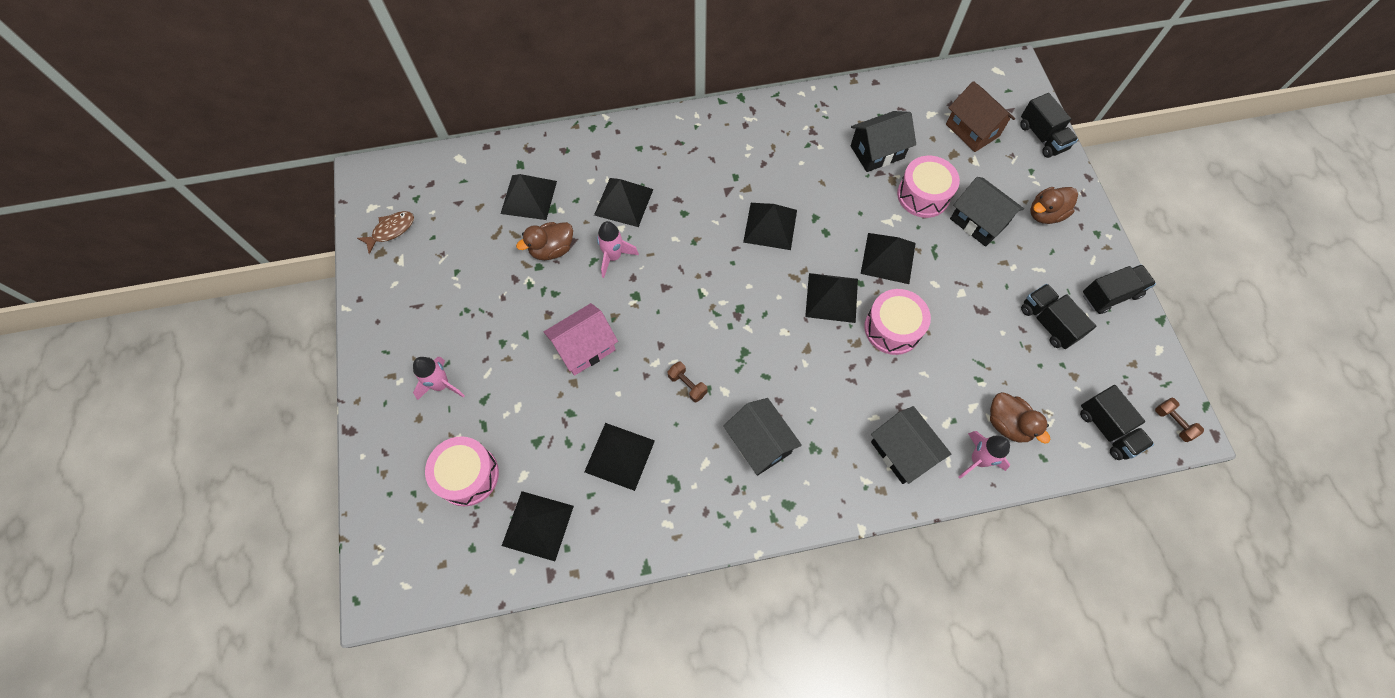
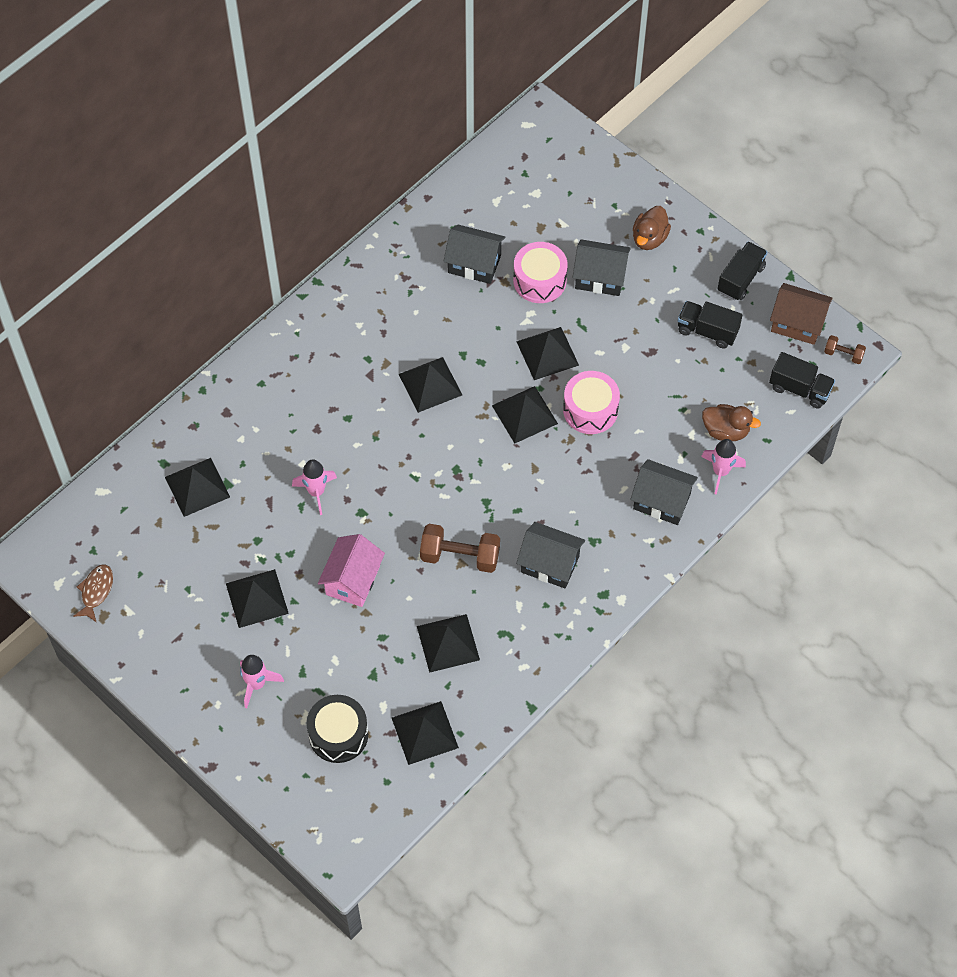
camera: 35 degrees left, 5 degrees down
pink drum [425,436,499,506] -> black drum [307,695,368,763]
brown duck [516,222,573,260] -> none
black pyramid [594,178,653,227] -> black pyramid moved to [226,569,289,628]
brown dumbbell [668,362,708,402] -> brown dumbbell [420,524,500,573], size x1.90
black house [851,111,916,172] -> black house turned 75 degrees clockwise [443,224,506,284]
brown house [946,81,1015,152] -> brown house moved to [770,283,833,345]
black truck [1020,93,1078,158] -> none

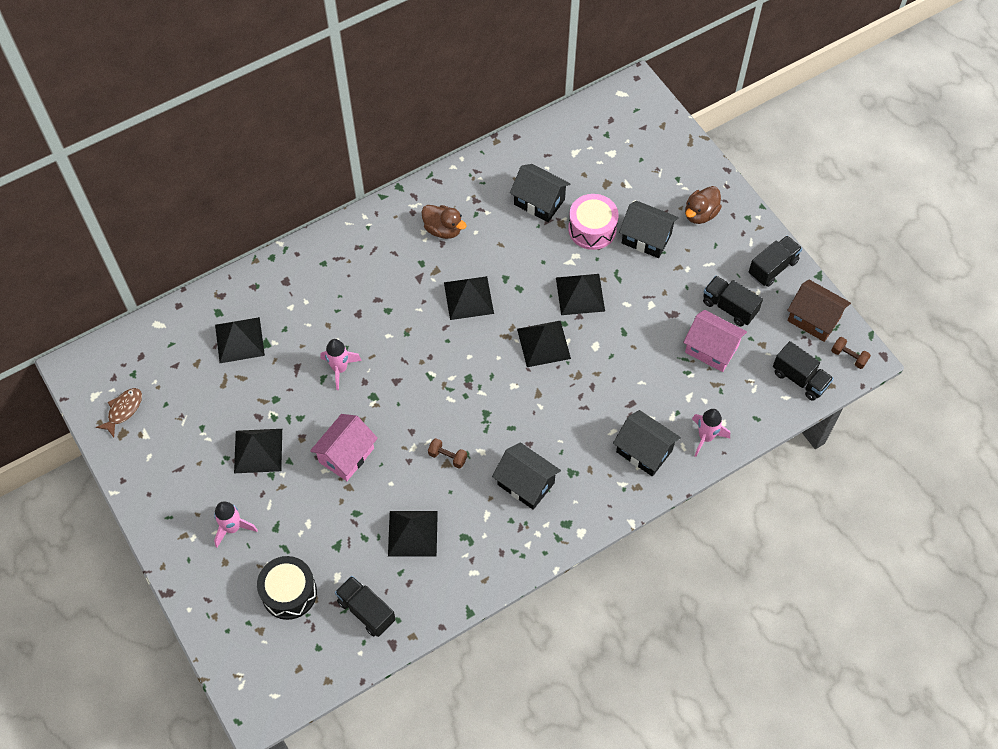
camera: 15 degrees right, 0 degrees up
black pyramid [392,701,459,765] -> black truck [335,576,396,637]
brown dumbbell [420,524,500,573] -> brown dumbbell [428,438,467,469], size x0.53
pink drum [563,371,620,434] -> none
brown duck [702,404,761,441] -> brown duck moved to [422,205,467,239]
none -> pink house [683,310,747,372]

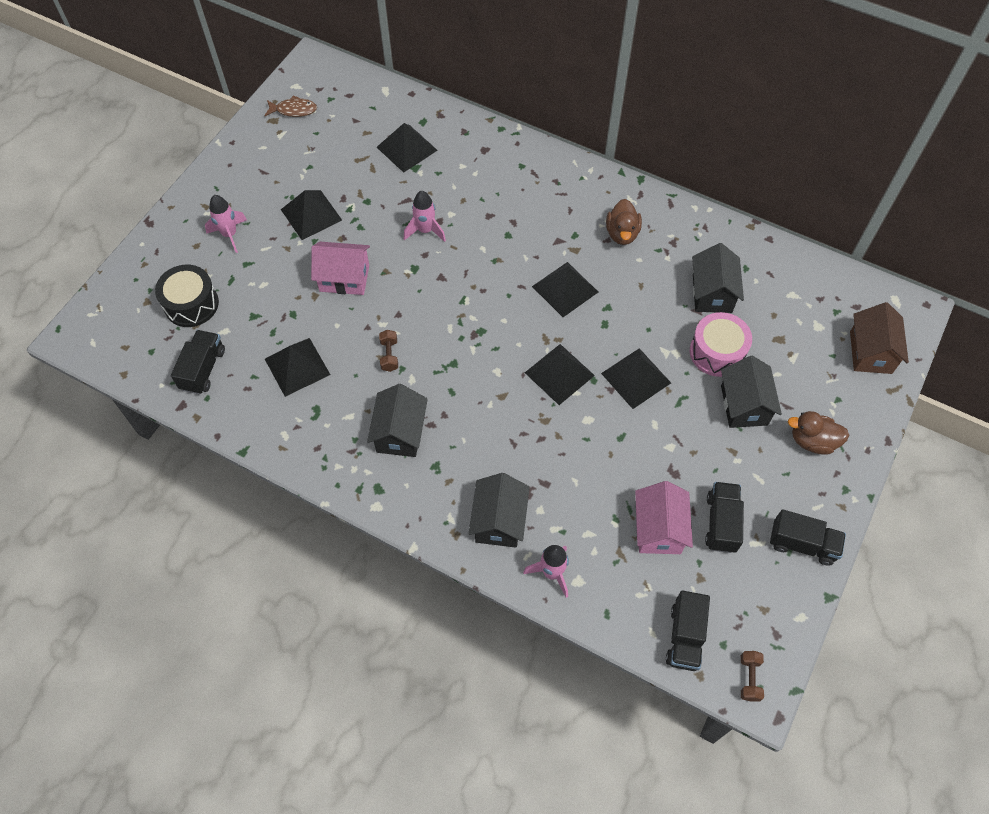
camera: 60 degrees right, 0 degrees up
brown house [787,280,851,342] -> brown house moved to [850,302,909,374]

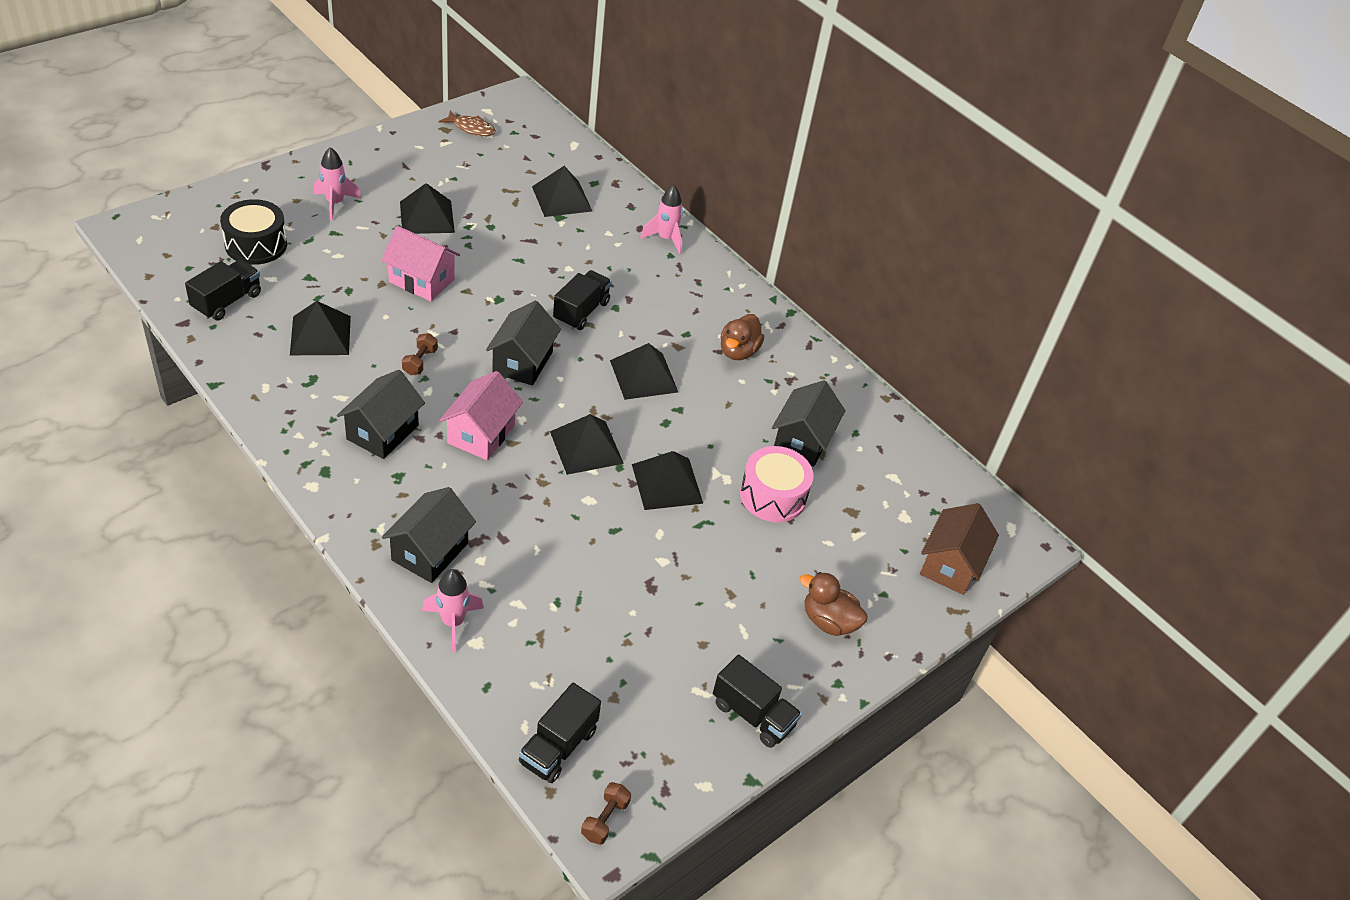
camera: 15 degrees right, 15 degrees down
pink rocket [404,191,446,242] -> pink rocket moved to [640,185,683,254]
pink house [635,481,693,554] -> pink house moved to [439,371,523,460]
black truck [705,482,744,553] -> black truck moved to [553,270,612,330]
black house [721,356,782,428] -> black house moved to [486,301,561,386]

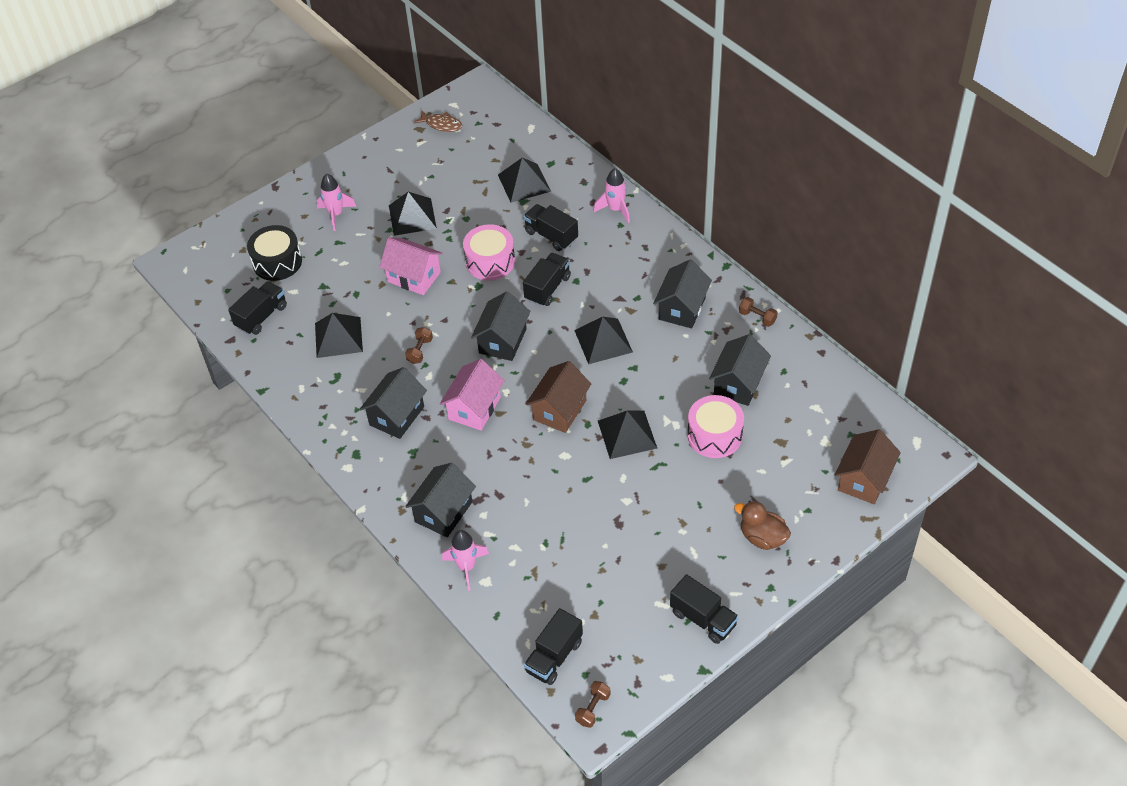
camera: 10 degrees right, 5 degrees up
black pyramid [550,414,624,475] -> brown house [526,361,591,433]
brown duck [721,314,764,360] -> black house [653,259,712,328]
none -> pink drum [463,224,515,280]
none -> black truck [523,204,578,251]
none -> brown dumbbell [739,297,778,327]

